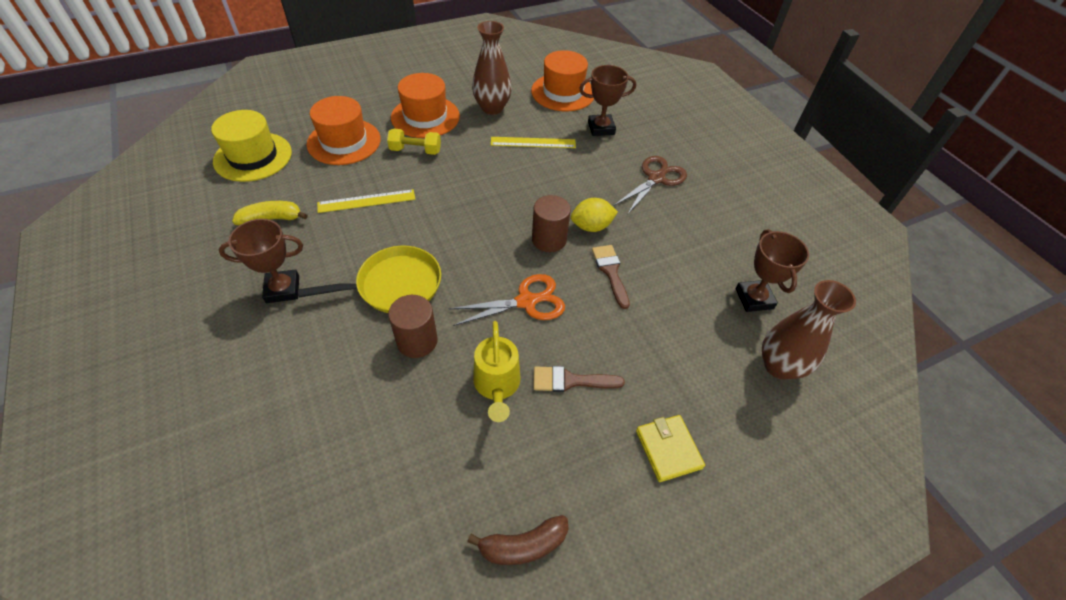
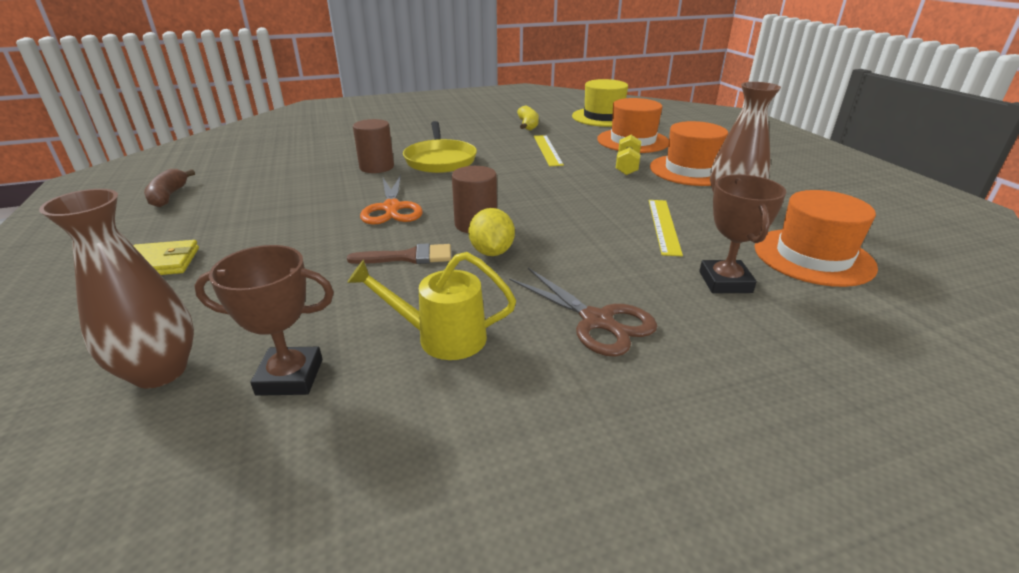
camera: 100 degrees right, 20 degrees down
brown trophy [219,219,303,303] -> none
yellow watering can [473,321,521,422] -> yellow watering can moved to [347,252,516,360]
brown brush [533,366,625,392] -> none

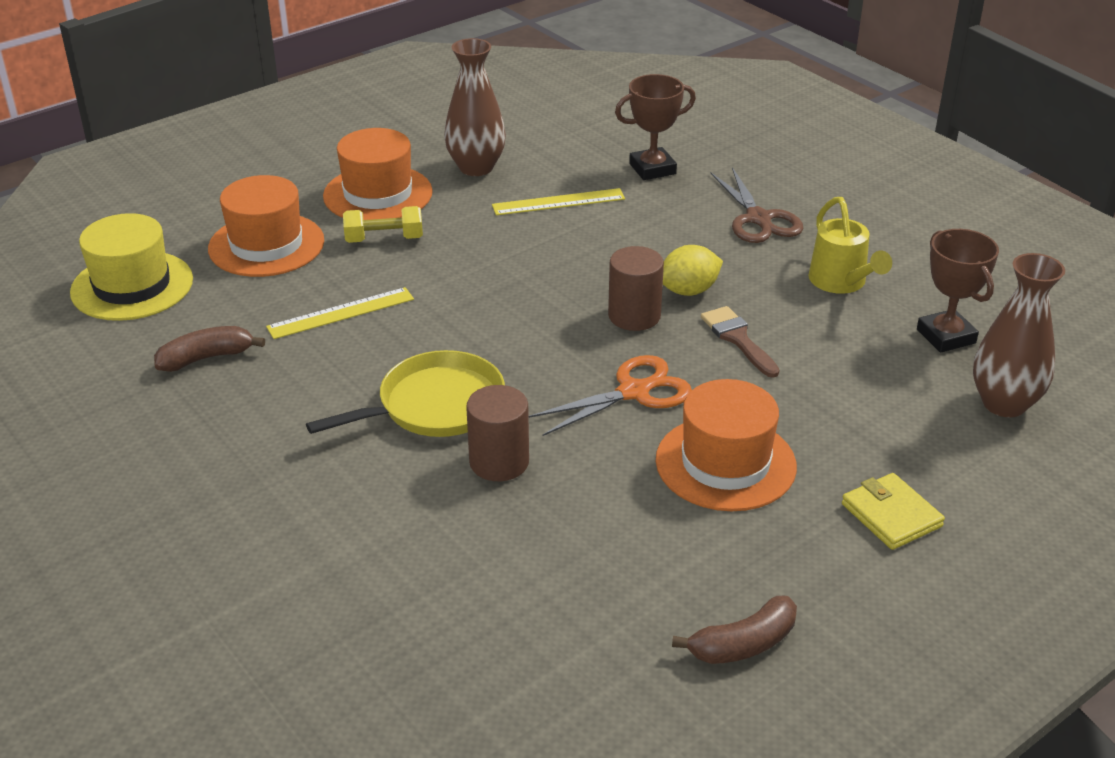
camera: 110 degrees left, 5 degrees up
brown scissors [509,268,657,357] -> brown scissors turned 135 degrees clockwise [710,167,803,243]
yellow banana [517,105,539,131] -> brown banana [154,326,265,372]
orange hat [755,190,878,287] -> orange hat moved to [656,379,797,511]

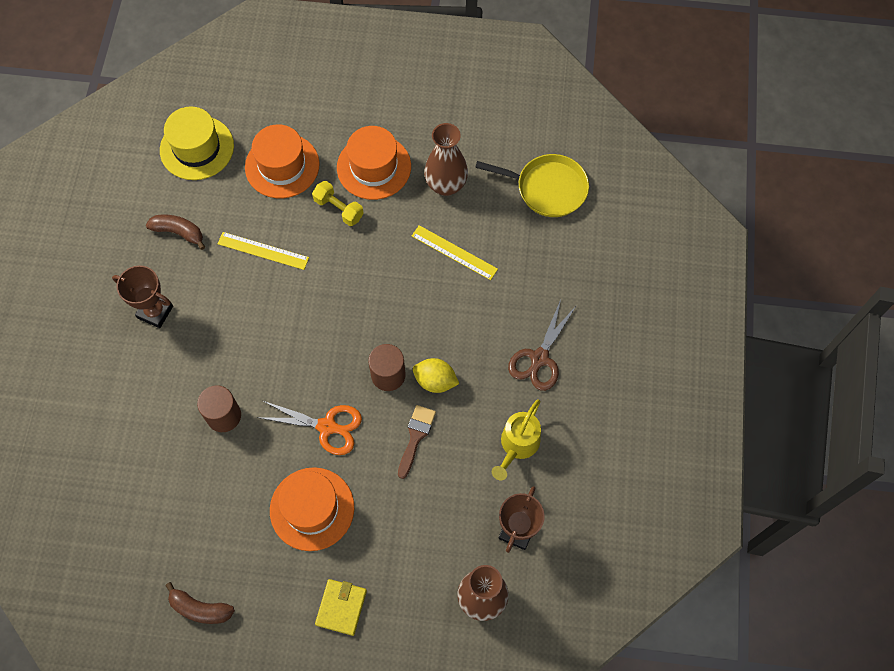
camera: 45 degrees right, 30 degrees up
yellow pan [306,350,505,437] -> yellow pan moved to [475,154,589,217]
brown trophy [615,74,696,180] -> brown trophy moved to [112,265,173,328]

